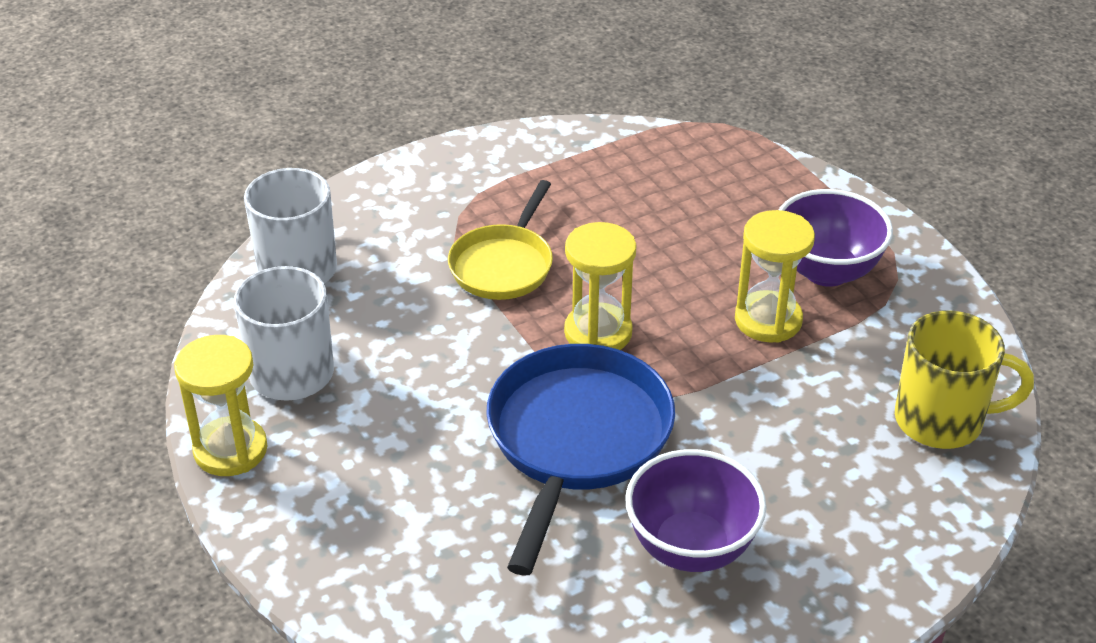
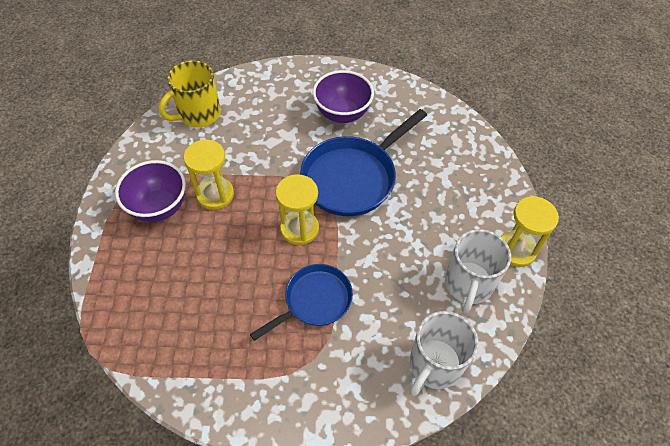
camera: 150 degrees left, 15 degrees up
yellow pan [448,180,553,300] -> blue pan [250,264,353,341]
yellow mug [895,310,1034,449] -> yellow mug turned 75 degrees counterclockwise [159,60,220,128]

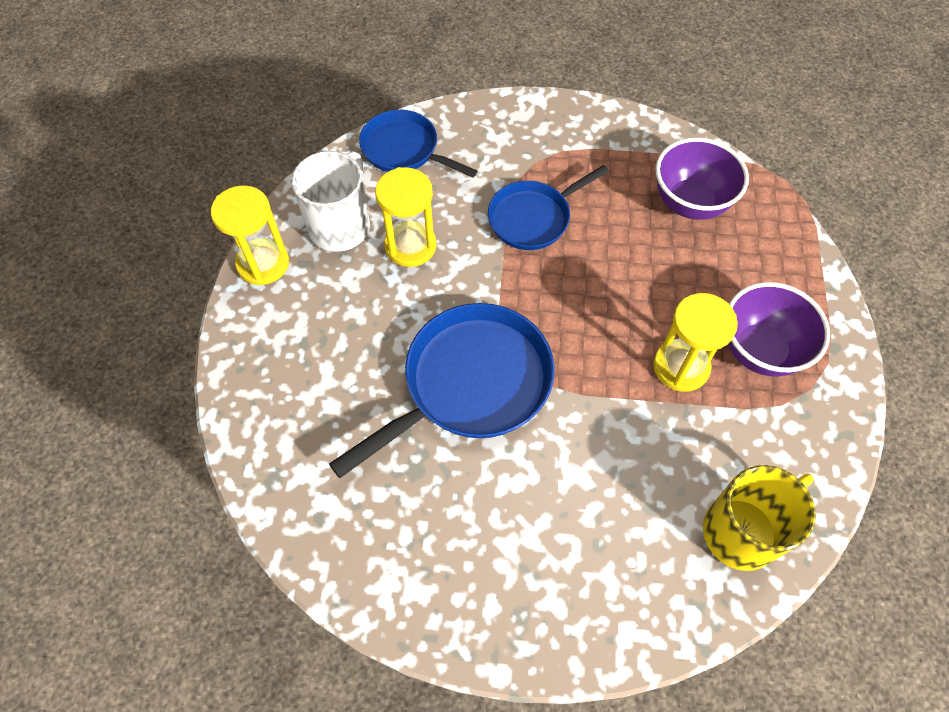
camera: 175 degrees left, 5 degrees up
yellow hourglass [276,174,319,245] -> yellow hourglass moved to [375,167,436,267]
purple bowl [313,70,374,123] -> purple bowl moved to [656,138,749,220]
white mug [410,311,478,396] -> blue pan [359,110,477,178]

